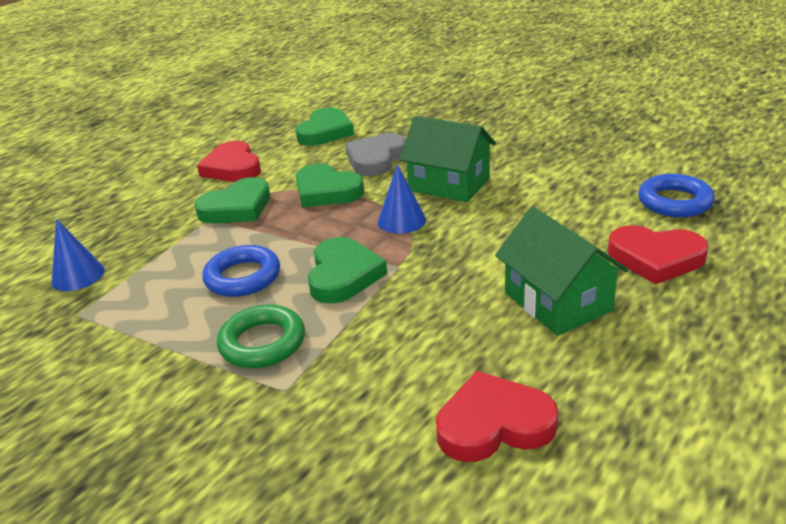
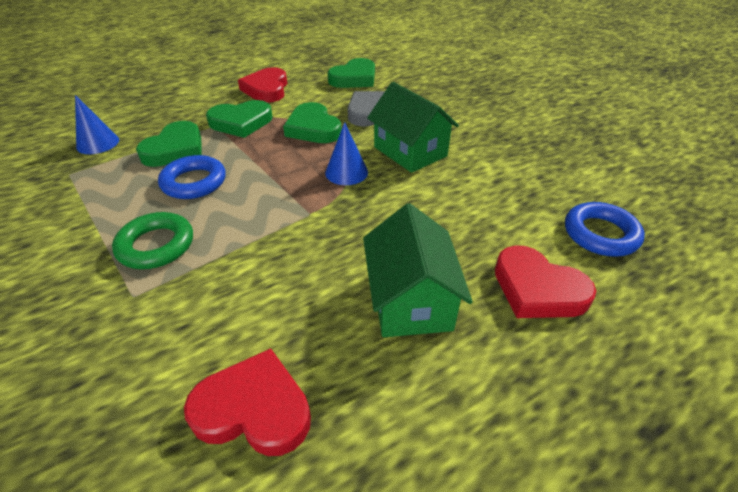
camera: 20 degrees right, 10 degrees up
green heart [308,237,387,304] -> green heart moved to [136,121,202,167]

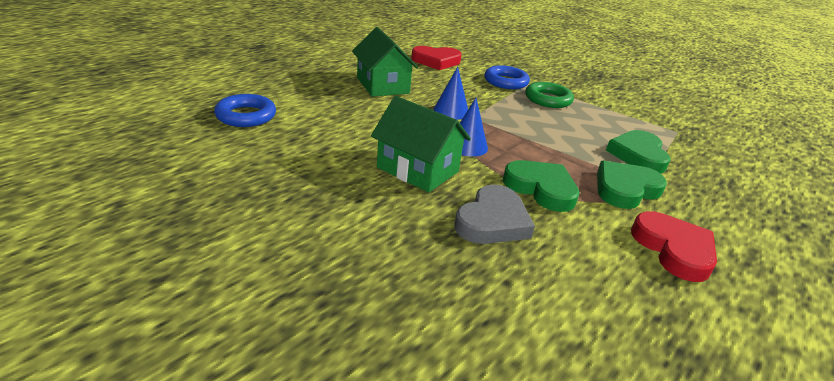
camera: 160 degrees right, 10 degrees down
blue cone [75,95,119,154] -> blue cone moved to [433,67,468,120]
blue ring [158,155,226,199] -> blue ring moved to [484,65,530,89]
green heart [327,58,375,88] -> none
red heart [495,245,596,318] -> none

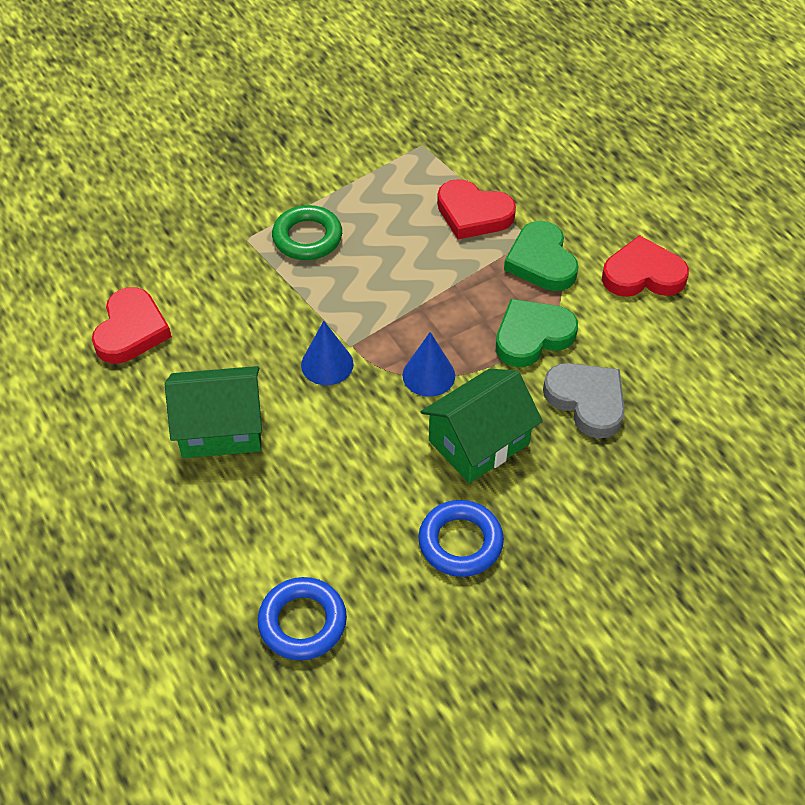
camera: 70 degrees left, 20 degrees up
blue ring [484,65,530,89] -> blue ring moved to [418,500,504,577]
green heart [606,130,670,174] -> red heart [437,179,516,239]

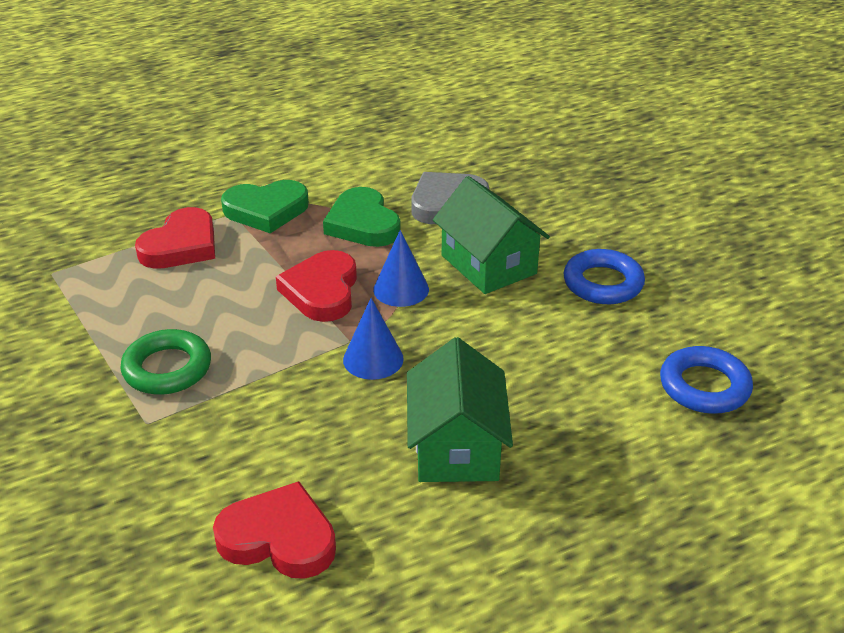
camera: 85 degrees left, 15 degrees down
red heart [602,235,689,297] -> red heart moved to [276,250,357,322]

